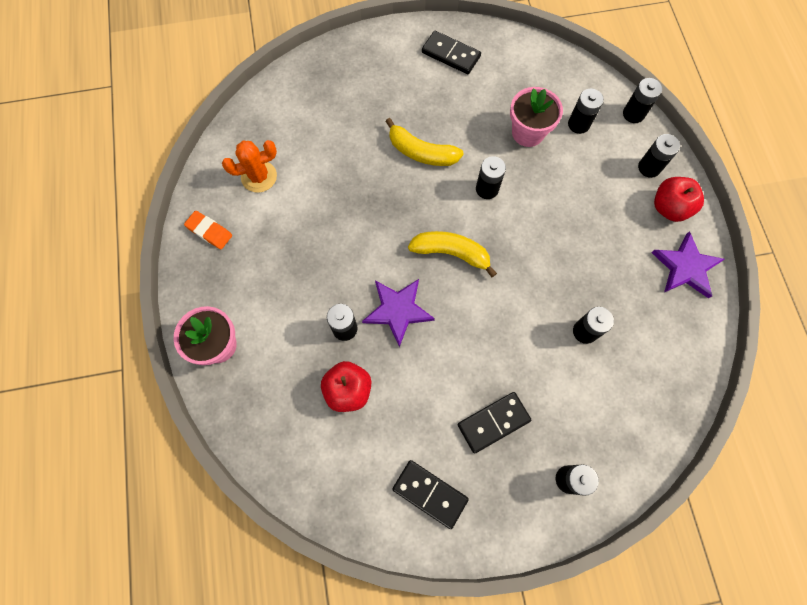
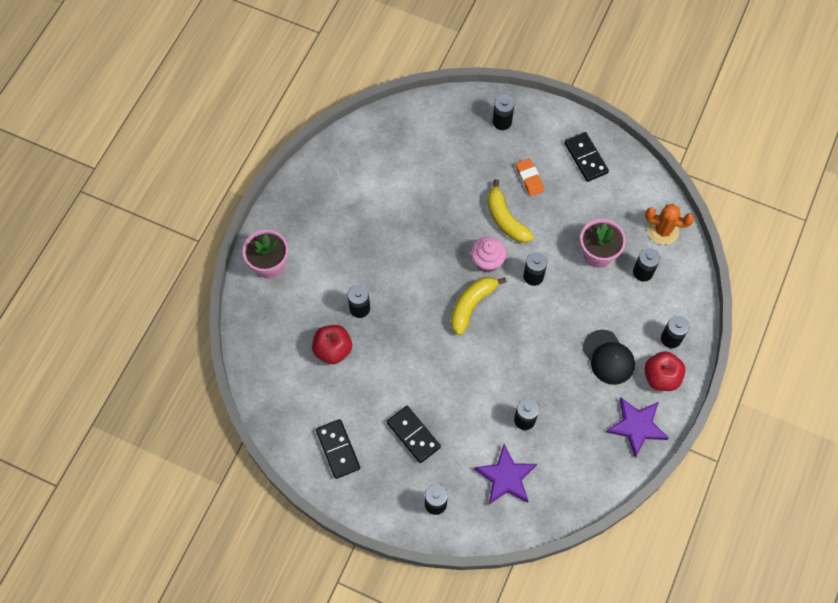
camera: 35 degrees right, 5 degrees down
orange eraser [184,211,232,249] -> orange eraser moved to [516,158,544,196]
orange cactus [222,140,277,193] -> orange cactus moved to [645,204,694,245]
purple star [362,279,435,347] -> purple star moved to [474,444,537,505]
yellow banana [408,231,497,277] -> yellow banana turned 105 degrees counterclockwise [451,277,506,335]
black domino [458,392,531,454] -> black domino turned 45 degrees clockwise [387,406,441,463]
black battery [623,78,662,123] -> black battery moved to [493,95,514,130]
none -> pink cupcake [471,237,506,272]
none -> black cap [583,330,635,385]

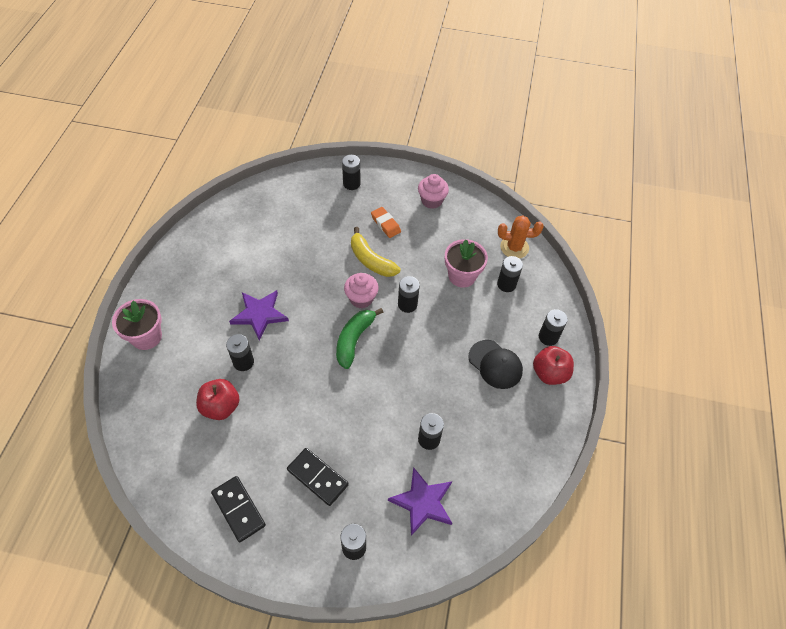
camera: 15 degrees left, 10 degrees down
yellow banana [451,277,506,335] -> green banana [336,308,384,369]
black domino [564,132,609,182] -> pink cupcake [418,174,449,209]
purple star [606,397,669,458] -> purple star moved to [229,290,289,340]

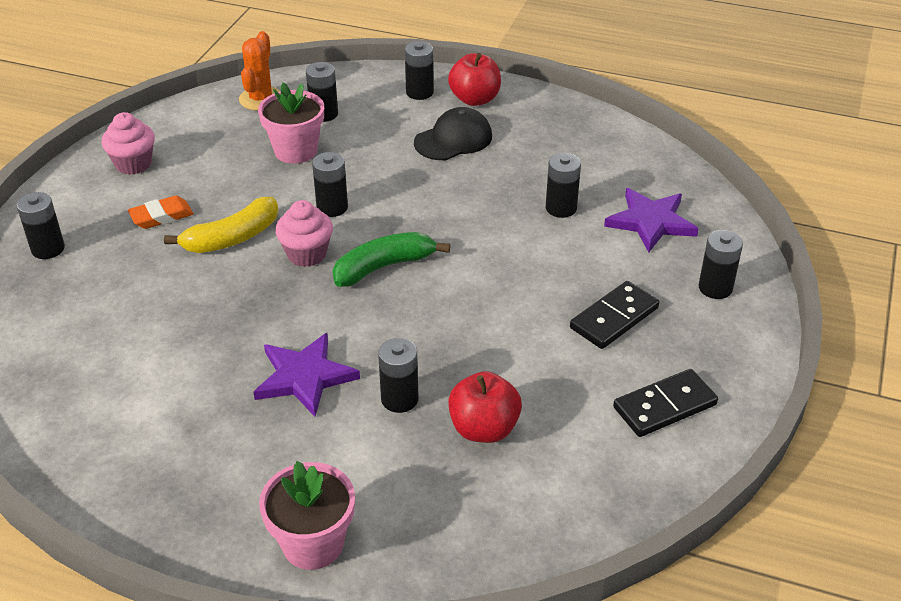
camera: 80 degrees left, 15 degrees down
green banana [336,308,384,369] -> green banana turned 120 degrees clockwise [333,232,450,287]

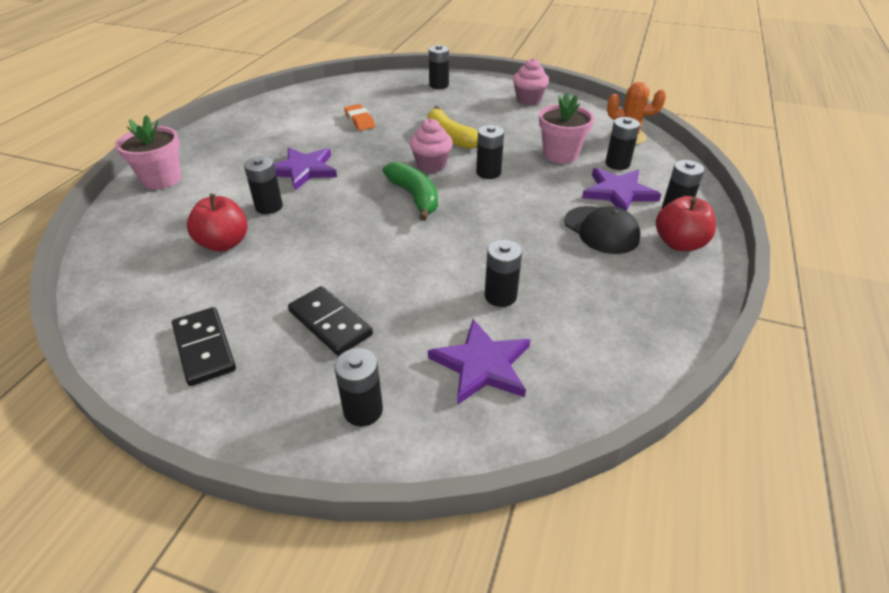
camera: 90 degrees right, 0 degrees up
orange eraser [128,196,193,229] -> orange eraser moved to [344,104,375,131]
none -> purple star [582,168,662,211]

